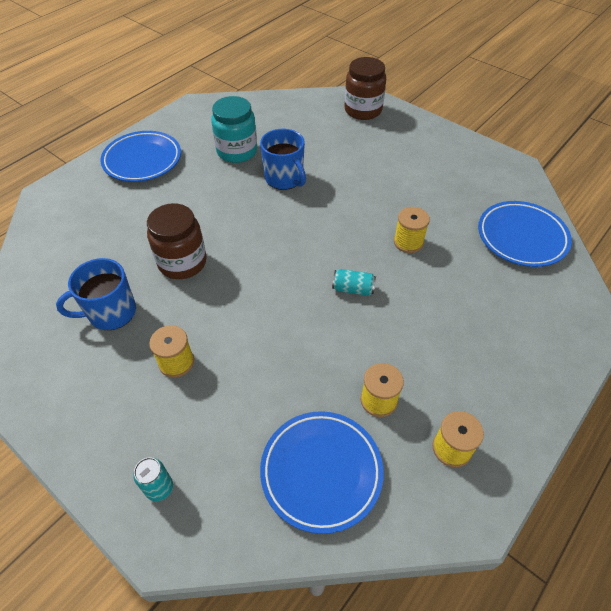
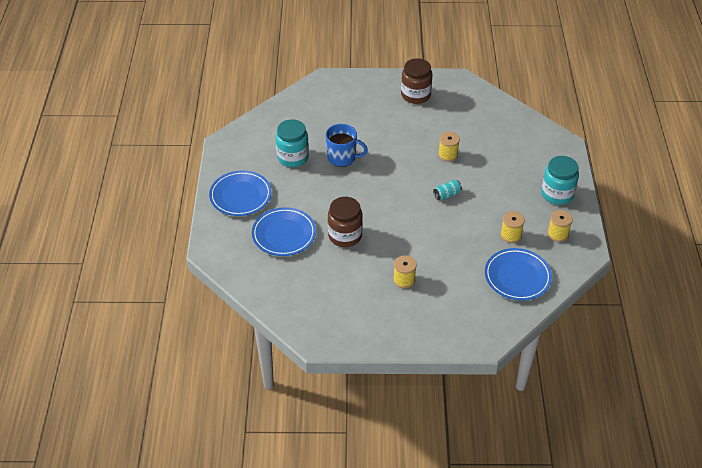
camera: 40 degrees left, 5 degrees down
blue mug [56,258,136,330] -> none
turquoise can [133,457,173,501] -> none
brown jar [344,57,386,120] -> brown jar moved to [401,58,433,104]
blue plate [478,201,572,267] -> blue plate moved to [252,207,316,256]
none -> turquoise jar [541,156,579,205]

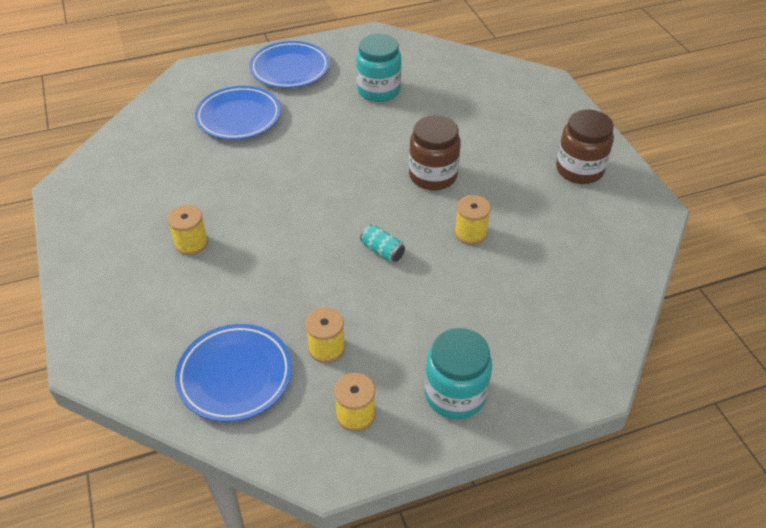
camera: 70 degrees right, 0 degrees up
blue mug [326,124,368,167] -> none
brown jar [328,197,363,247] -> brown jar moved to [409,115,461,190]

